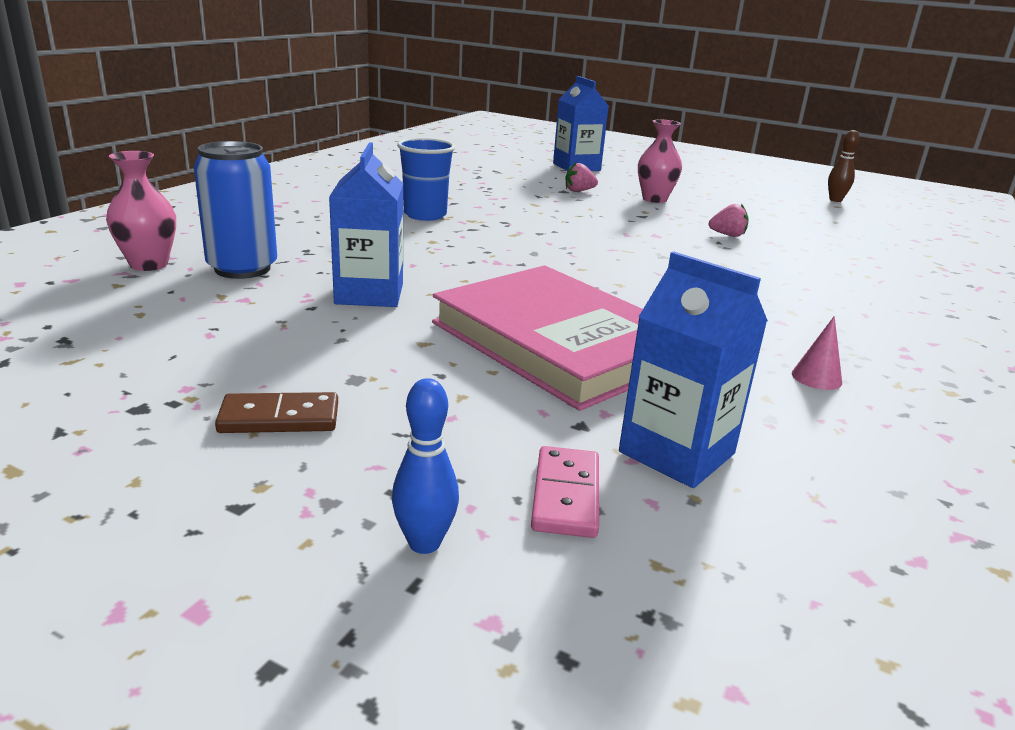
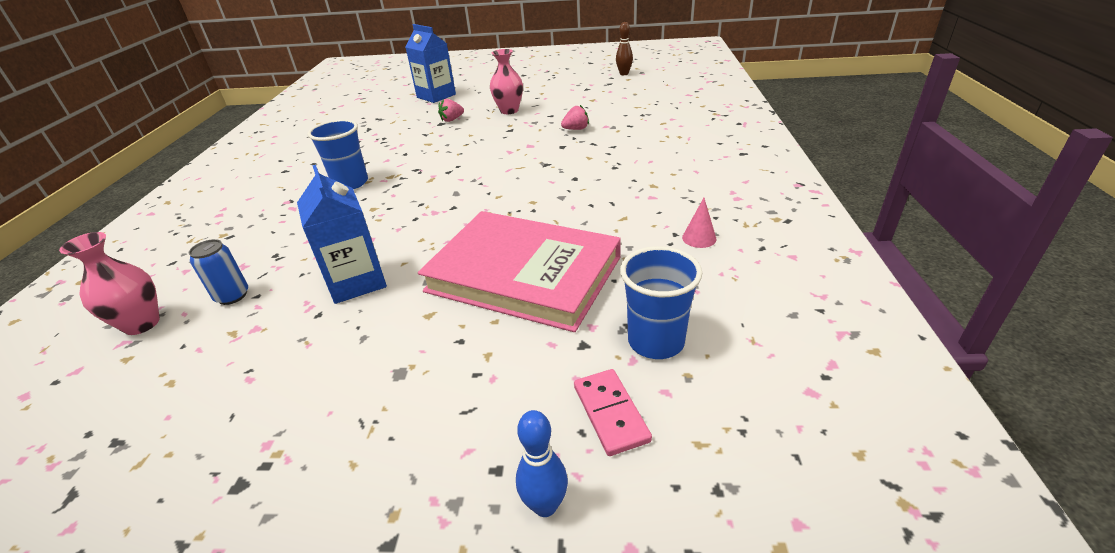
camera: 20 degrees left, 10 degrees up
blue can [193,141,277,279] -> blue can [189,239,248,305], size x0.57
brown domino [215,392,338,433] -> none
blue carton [619,251,768,488] -> blue cup [620,246,702,359]

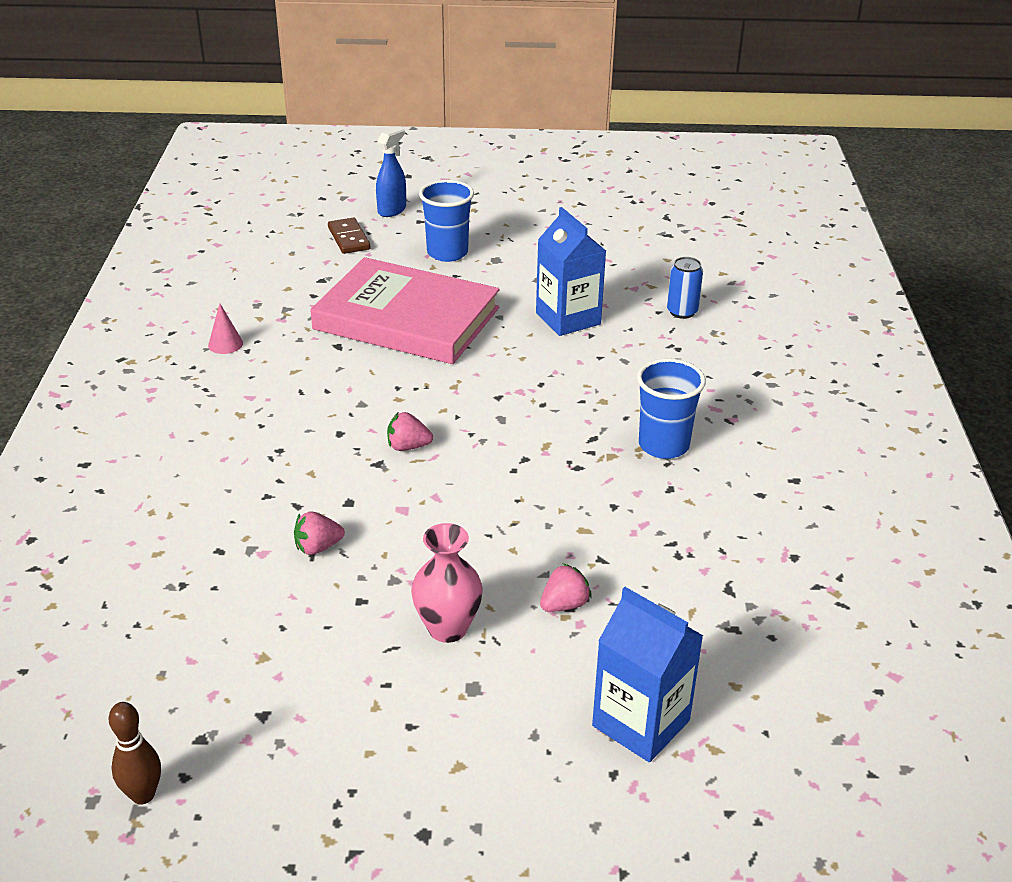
camera: 175 degrees right, 0 degrees up
pink vase [59,232,160,335] -> none
blue bowling pin [516,410,568,517] -> blue spray bottle [376,127,406,217]
pink domino [574,369,652,456] -> brown domino [328,218,370,254]
blue cup [620,246,702,359] -> blue cup moved to [419,180,474,262]
none -> pink strawberry [387,412,433,451]

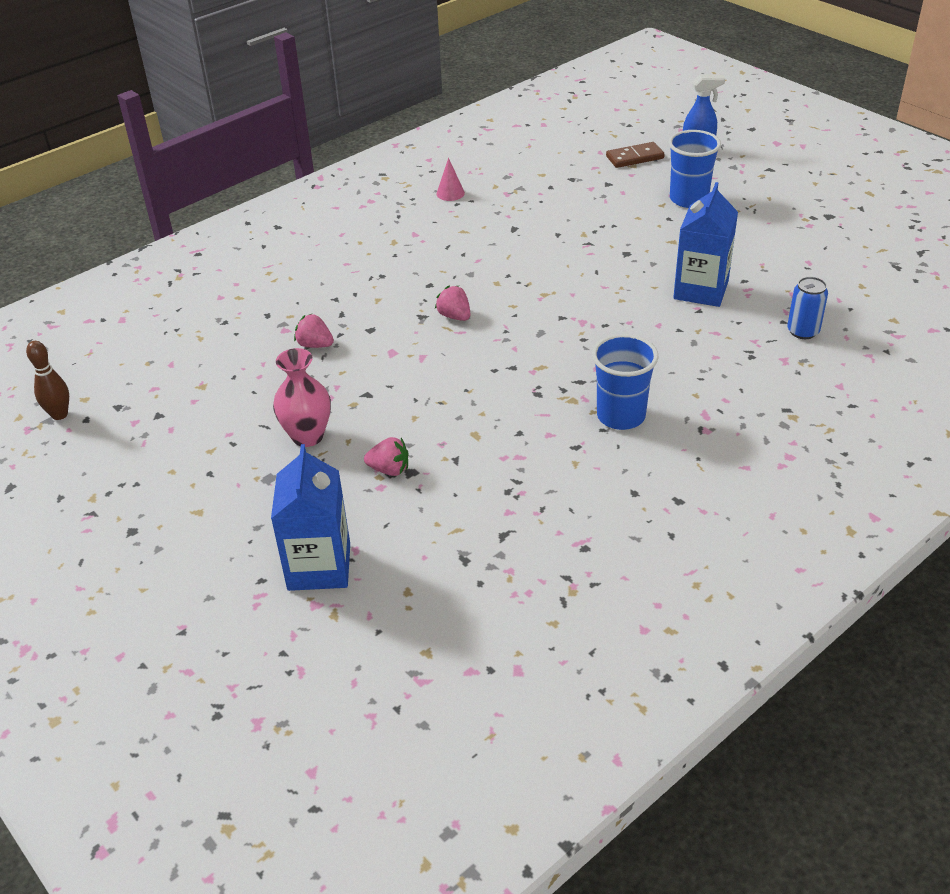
camera: 50 degrees right, 5 degrees up
pink book [310,257,500,364] -> none
brown domino [328,218,370,254] -> brown domino turned 45 degrees clockwise [606,142,665,168]

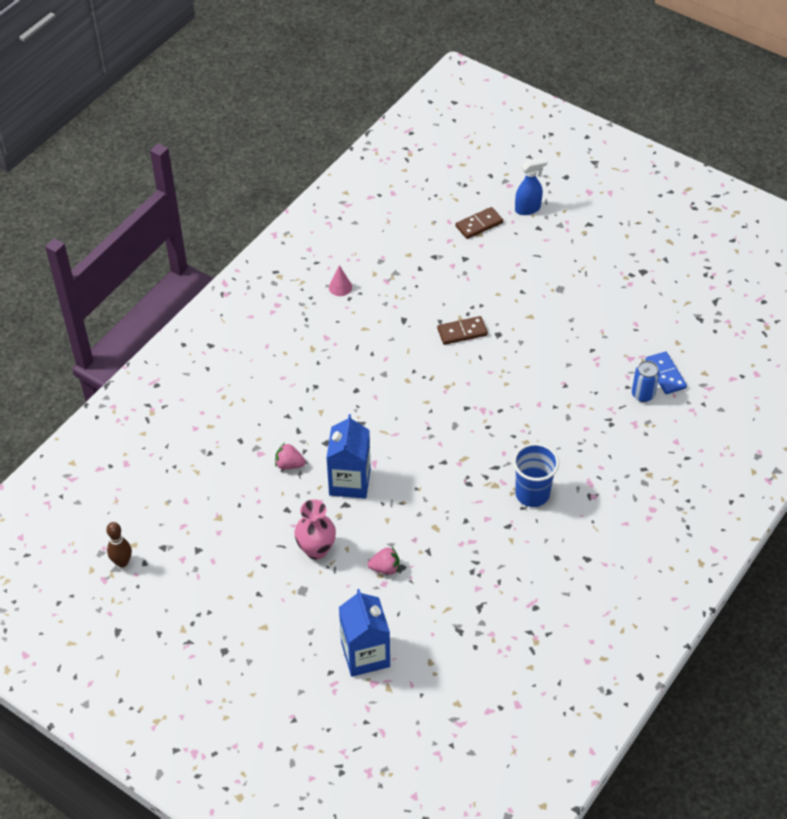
camera: 15 degrees left, 10 degrees up
pink strawberry [435,286,470,321] -> none
blue cup [668,130,721,208] -> none
blue carton [673,182,738,307] -> blue carton moved to [326,414,371,499]
none -> brown domino [437,316,488,345]
none -> blue domino [645,351,687,394]

